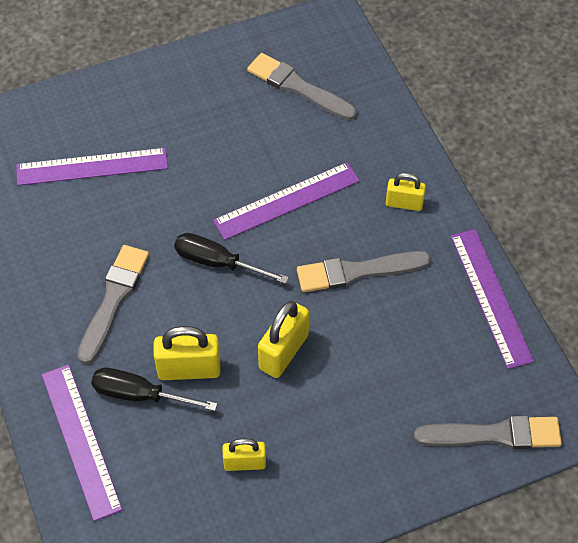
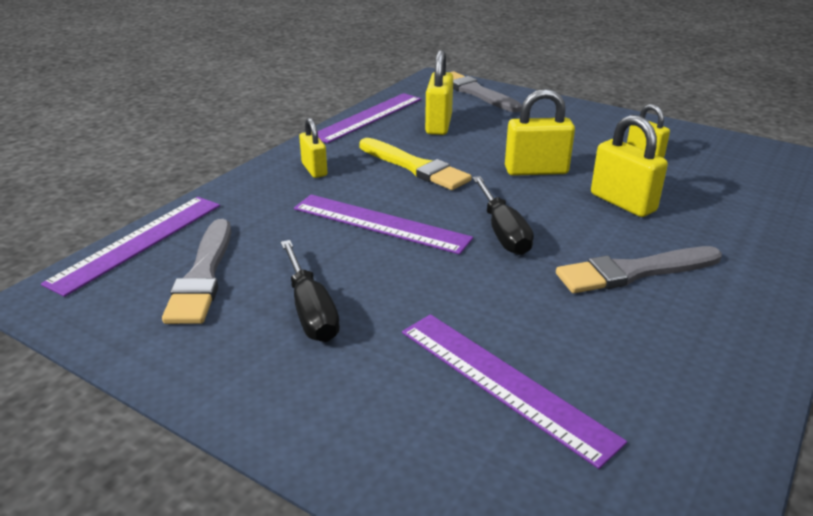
camera: 125 degrees left, 25 degrees down
purple ruler [42,364,123,521] -> purple ruler moved to [41,197,220,297]
black screwdriver [91,368,217,411] -> black screwdriver moved to [281,240,340,342]
grey brush [297,251,431,292] -> yellow brush [359,138,472,190]
none -> yellow padlock [425,50,453,135]

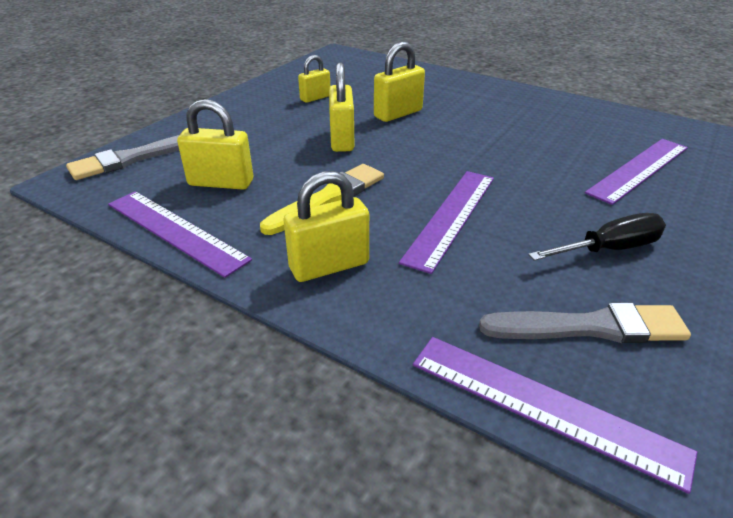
camera: 90 degrees left, 5 degrees up
yellow padlock [299,118,328,178] -> yellow padlock [284,171,369,282], size x1.56
black screwdriver [473,176,534,255] -> none
grey brush [556,246,722,293] -> none

